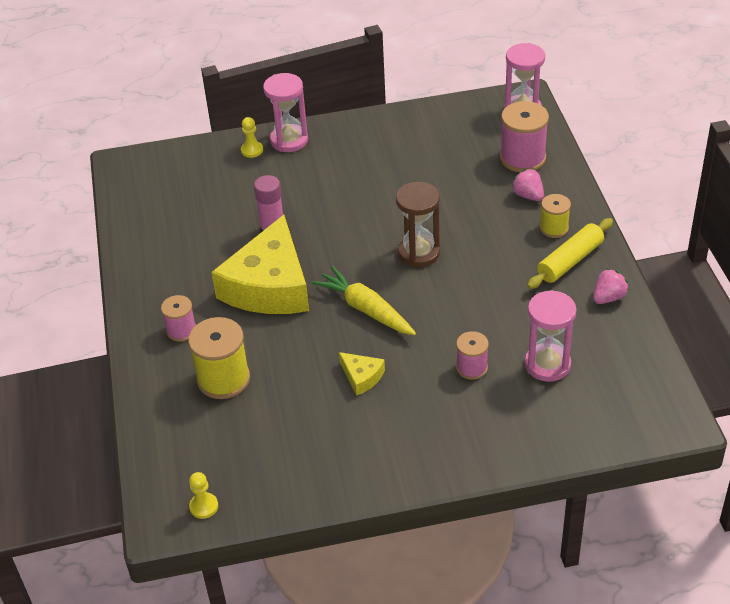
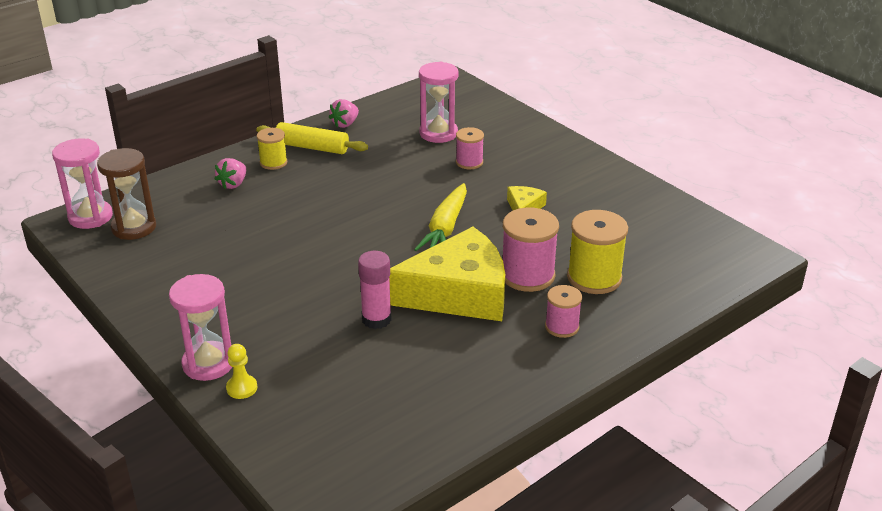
camera: 120 degrees left, 10 degrees down
yellow pawn [189,472,218,519] -> none
brown hourglass [396,182,440,267] -> brown hourglass moved to [97,148,156,240]
pink spool [500,101,549,172] -> pink spool moved to [502,207,559,292]
pink strawberry [593,268,629,304] -> pink strawberry turned 75 degrees counterclockwise [329,99,359,128]

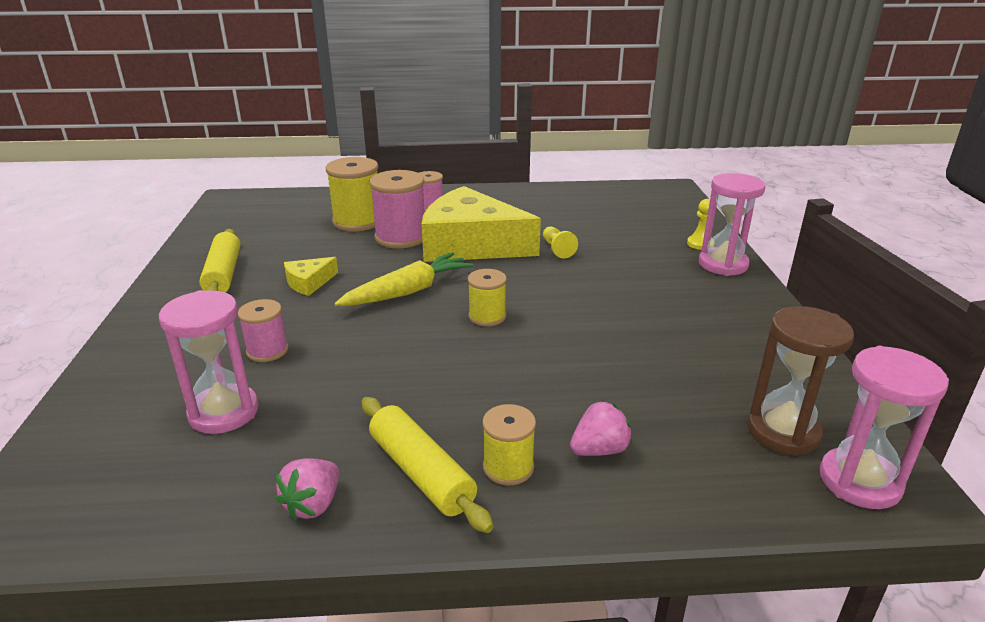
camera: 145 degrees left, 5 degrees down
pink strawberry [329,99,359,128] -> pink strawberry turned 135 degrees clockwise [275,458,339,520]
pink glue stick [358,251,392,329] -> yellow pawn [543,227,578,258]
none -> yellow rolling pin [199,229,241,293]
none -> yellow spool [468,269,507,326]

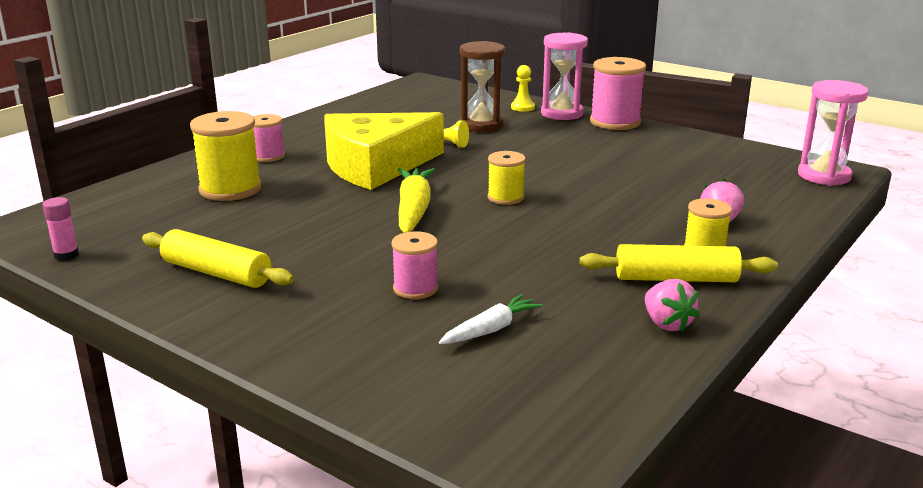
camera: 50 degrees left, 5 degrees down
pink hourglass [159,290,259,434] -> white carrot [439,294,543,344]
yellow cheese [284,257,338,296] -> none
pink spool [369,170,425,248] -> pink spool moved to [590,57,646,130]
brown hourglass [747,306,854,456] -> brown hourglass moved to [460,41,505,132]
none -> pink glue stick [42,197,79,261]

